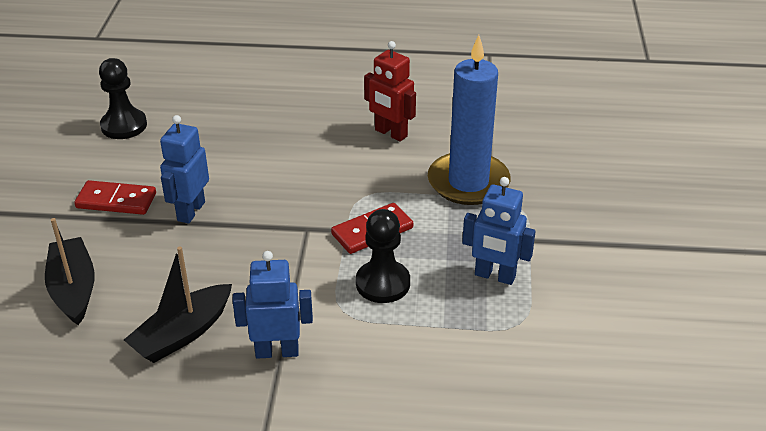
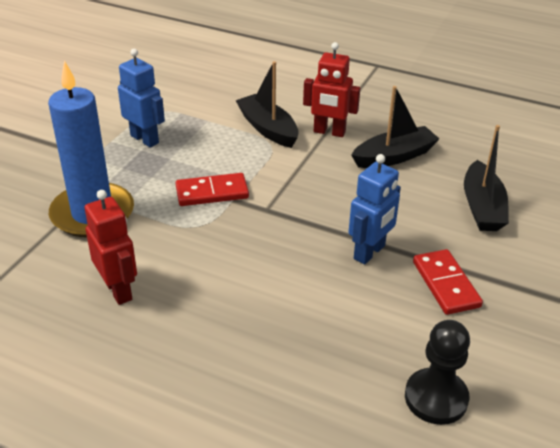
camera: 160 degrees left, 0 degrees up
red domino [74,180,156,215] -> red domino turned 45 degrees clockwise [413,249,483,315]
blue robot [232,251,313,359] -> red robot [303,42,360,137]
black pawn [356,209,410,303] -> none
none -> black boat [235,61,299,148]

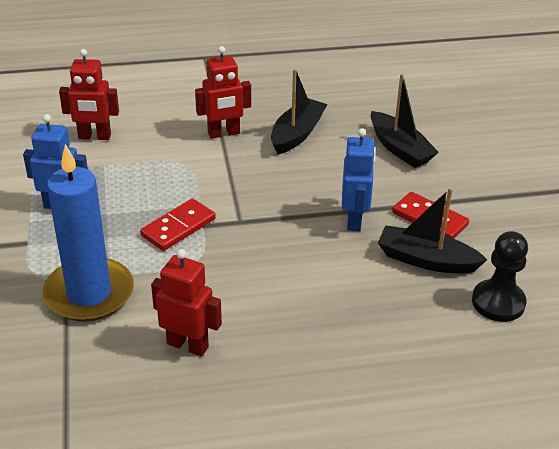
camera: 35 degrees left, 0 degrees up
black boat [235,61,299,148] -> black boat moved to [378,188,487,274]
none -> red robot [59,49,119,140]

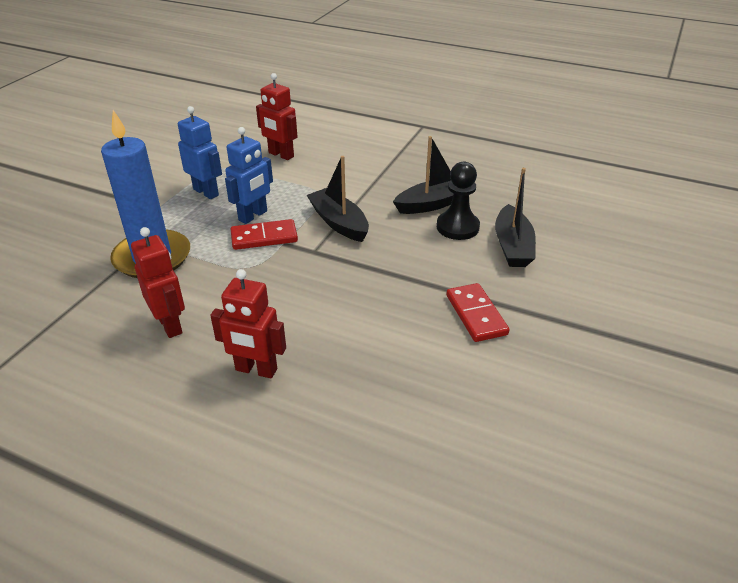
camera: 35 degrees right, 0 degrees up
red robot [195,46,251,139] -> red robot moved to [210,269,286,378]
blue robot [342,128,375,231] -> blue robot moved to [225,127,273,224]
black boat [378,188,487,274] -> black boat moved to [307,156,369,242]
black pawn [472,231,528,322] -> black pawn moved to [437,162,480,240]

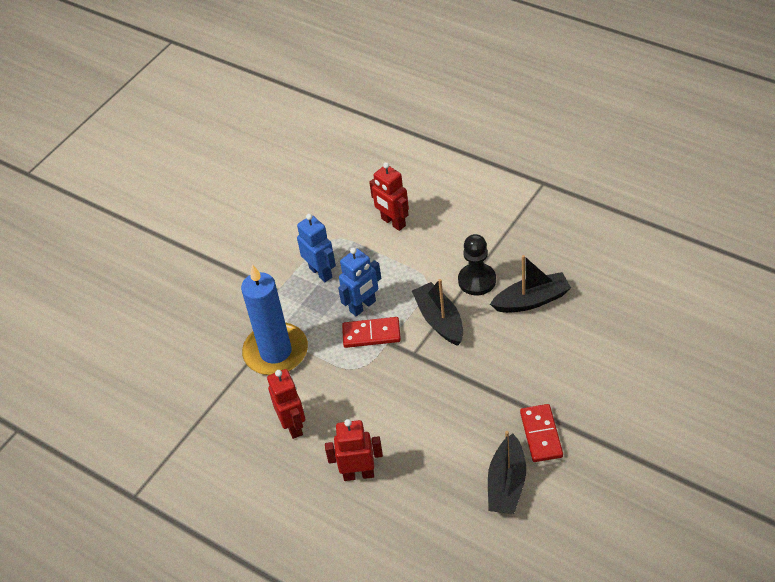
camera: 15 degrees right, 10 degrees up
red robot [210,269,286,378] -> red robot turned 150 degrees clockwise [325,419,383,481]
black pawn [437,162,480,240] -> black pawn moved to [458,234,496,295]
black boat [495,168,536,267] -> black boat moved to [488,431,526,514]

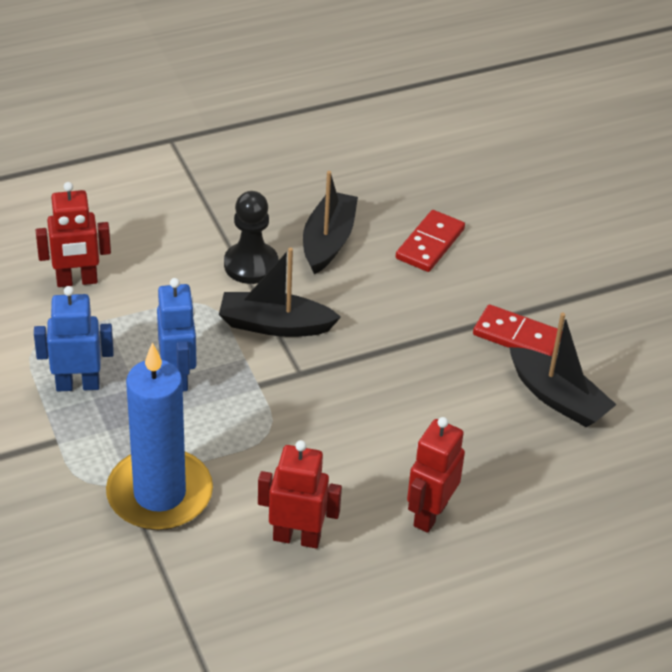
camera: 65 degrees left, 5 degrees down
red domino [342,317,401,348] -> red domino moved to [396,210,465,272]

